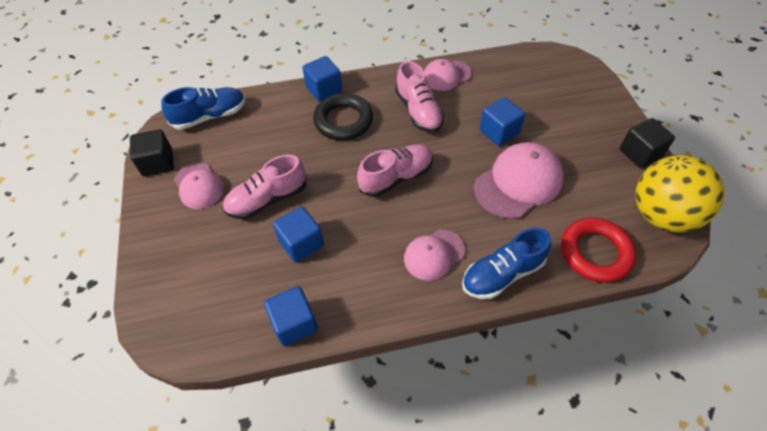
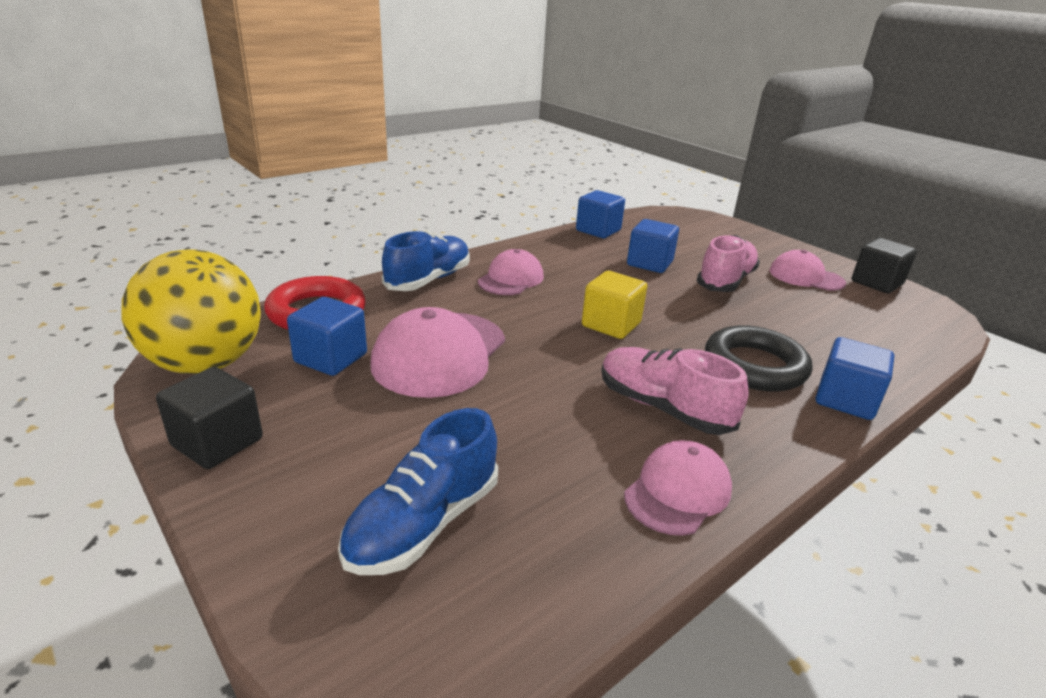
camera: 150 degrees right, 25 degrees down
blue shoe [161,87,246,130] -> blue shoe moved to [338,408,498,575]
pink shoe [357,144,433,197] -> yellow cube [582,271,647,339]
blue cube [479,97,525,146] -> blue cube moved to [287,297,367,376]

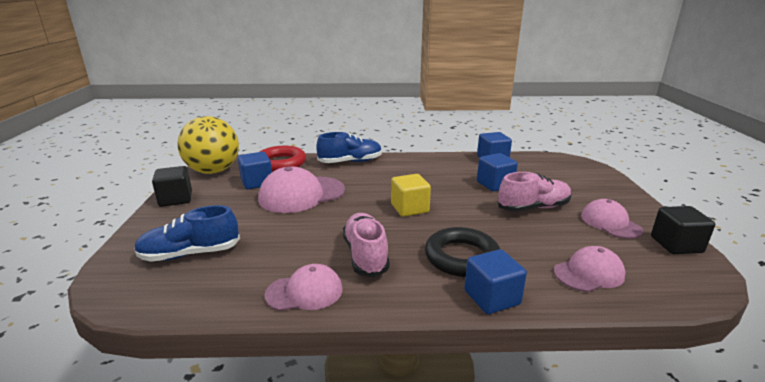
camera: 40 degrees right, 5 degrees down
pink cap [478,249,544,295] -> pink cap moved to [554,246,625,292]

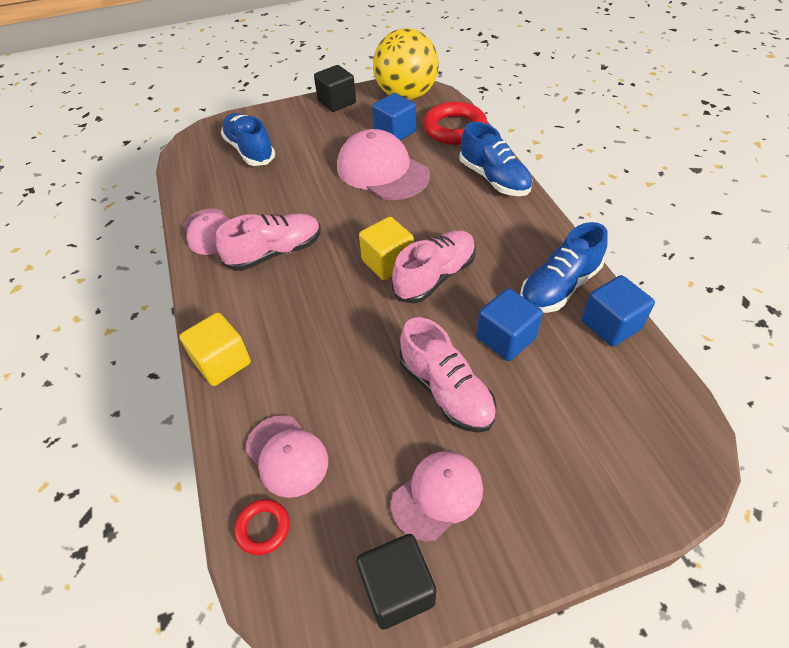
camera: 75 degrees right, 25 degrees up
black ring [425,227,500,277] -> none
blue cube [464,249,527,314] -> yellow cube [179,312,251,386]
none -> red ring [234,499,290,555]
none -> pink shoe [392,230,476,303]
none -> blue shoe [520,222,608,313]

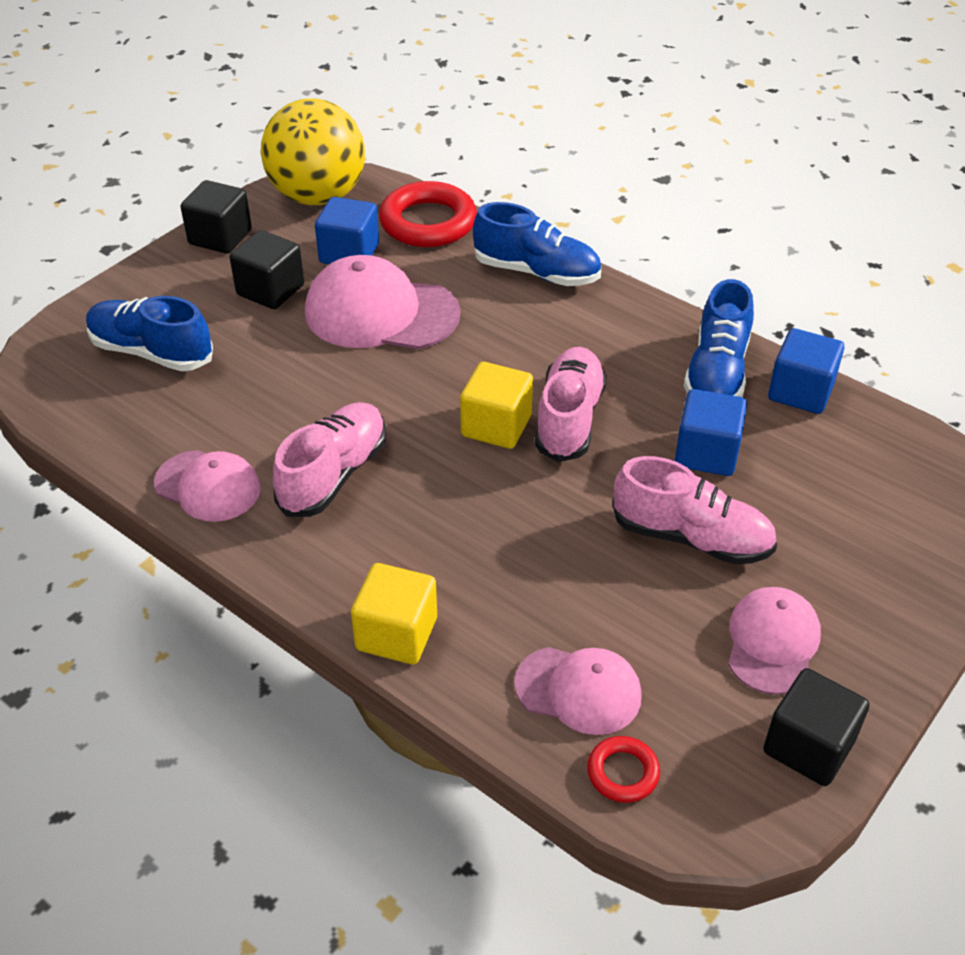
camera: 35 degrees left, 5 degrees down
none -> black cube [230,230,304,309]

